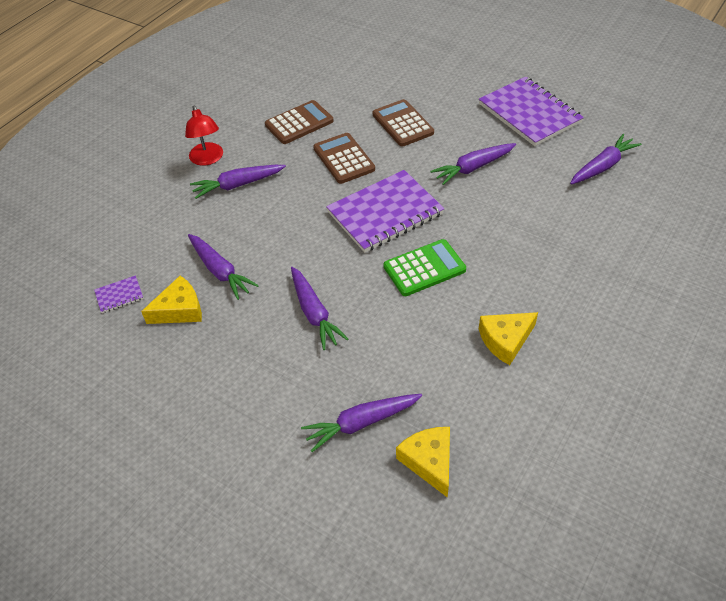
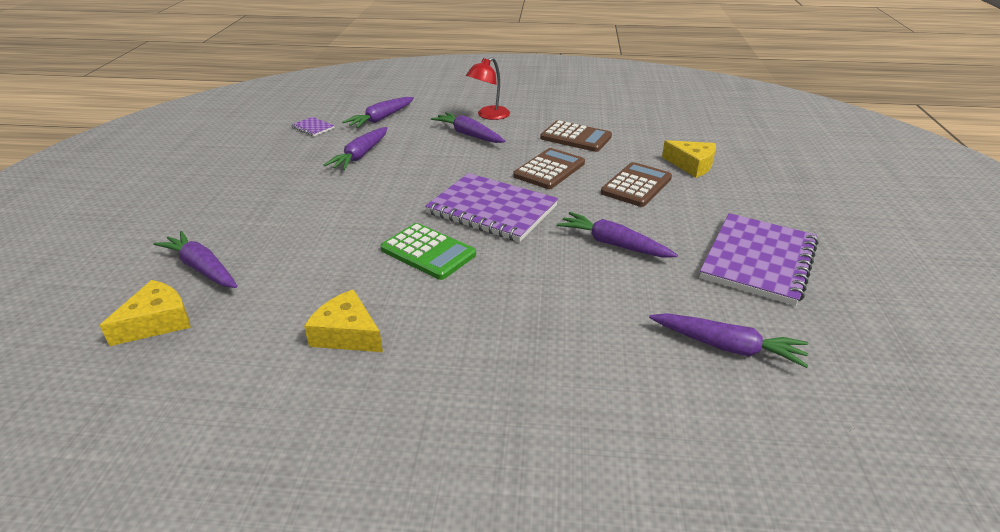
camera: 60 degrees right, 15 degrees down
yellow cheese [141,276,202,324] -> yellow cheese moved to [662,140,716,178]
purple carrot [291,267,349,350] -> purple carrot moved to [342,97,414,128]

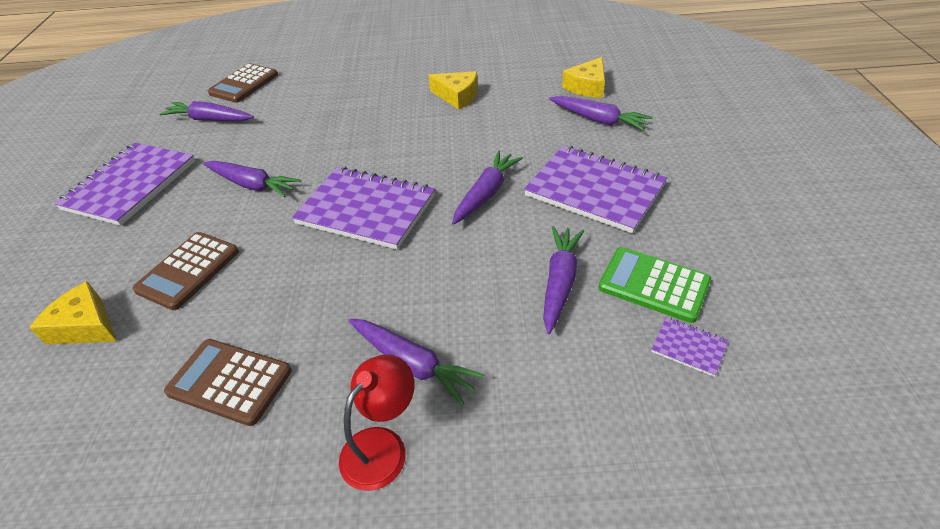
camera: 175 degrees right, 10 degrees up
purple carrot [342,97,414,128] -> purple carrot moved to [452,151,523,225]
green calculator [380,223,476,280] -> green calculator moved to [598,247,711,323]
brown calculator [513,148,585,189] -> brown calculator moved to [208,63,278,103]
none -> purple notebook [524,145,667,233]

